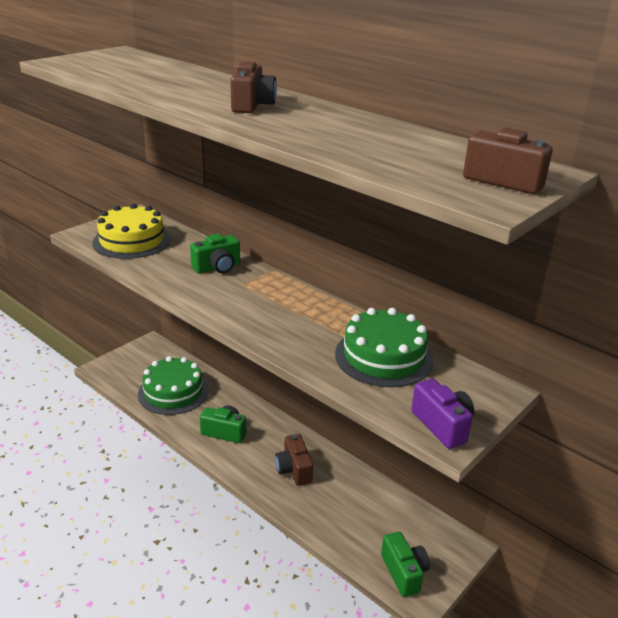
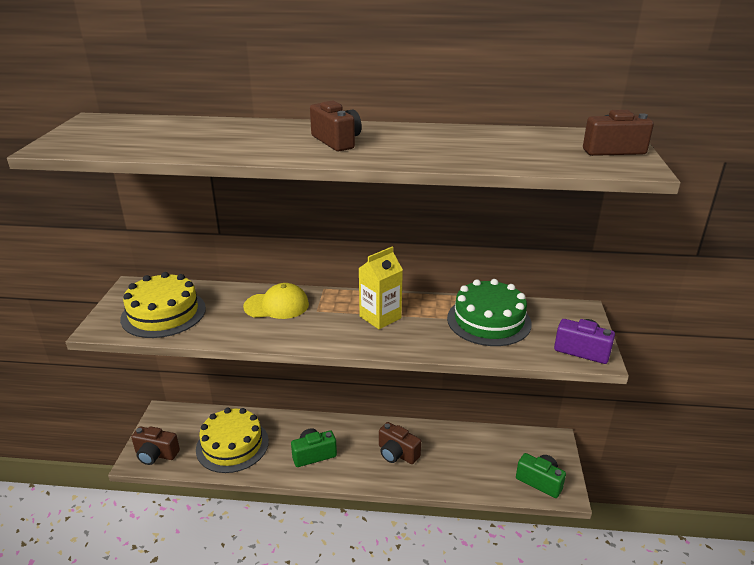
camera: 35 degrees left, 0 degrees up
green cake [138,356,209,415] -> yellow cake [196,408,269,473]
green camera [190,234,240,273] -> yellow cap [243,283,309,319]
none -> brown camera [131,426,180,465]
none -> yellow carton [358,247,403,329]

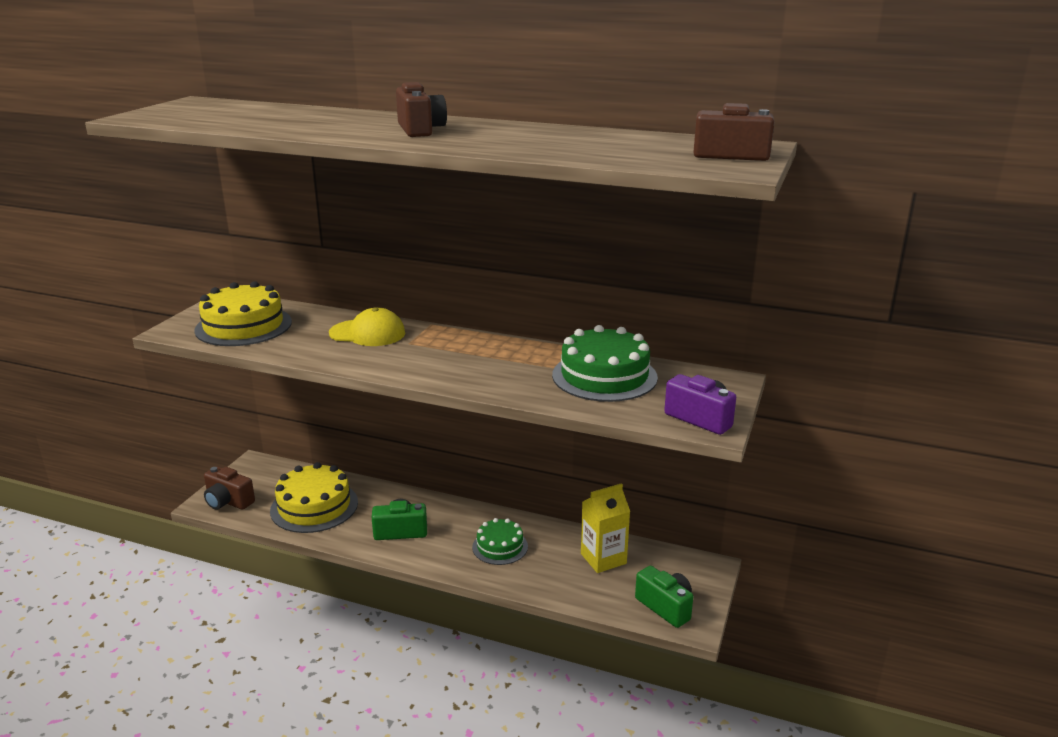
camera: 15 degrees right, 5 degrees down
yellow carton [358,247,403,329] -> yellow carton moved to [581,483,630,573]
brown camera [379,422,421,464] -> green cake [472,518,528,565]

